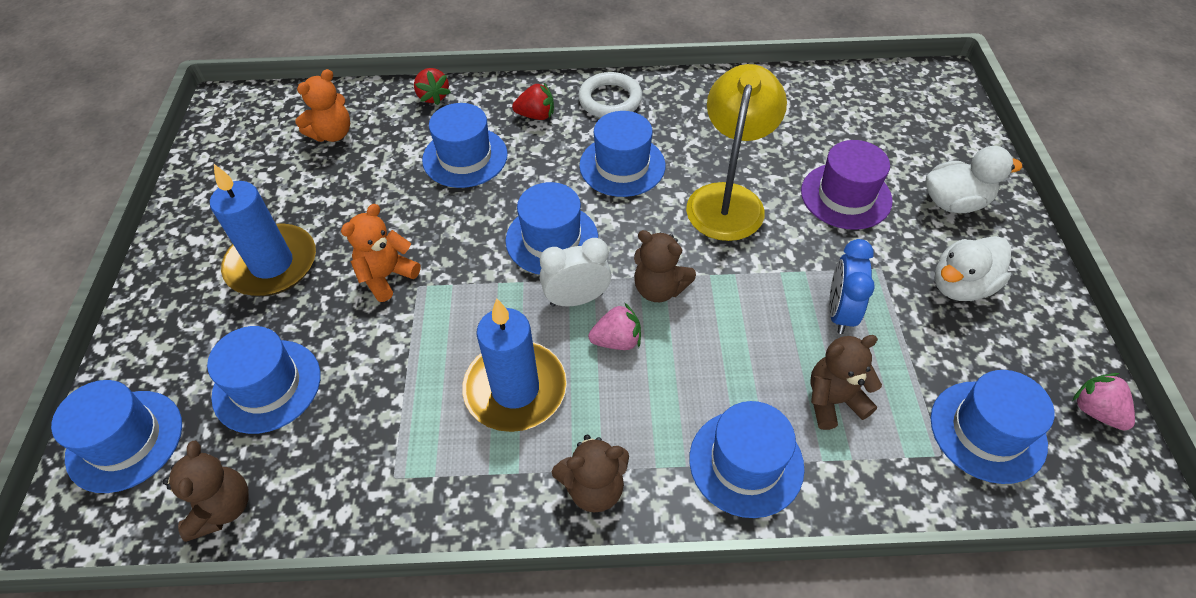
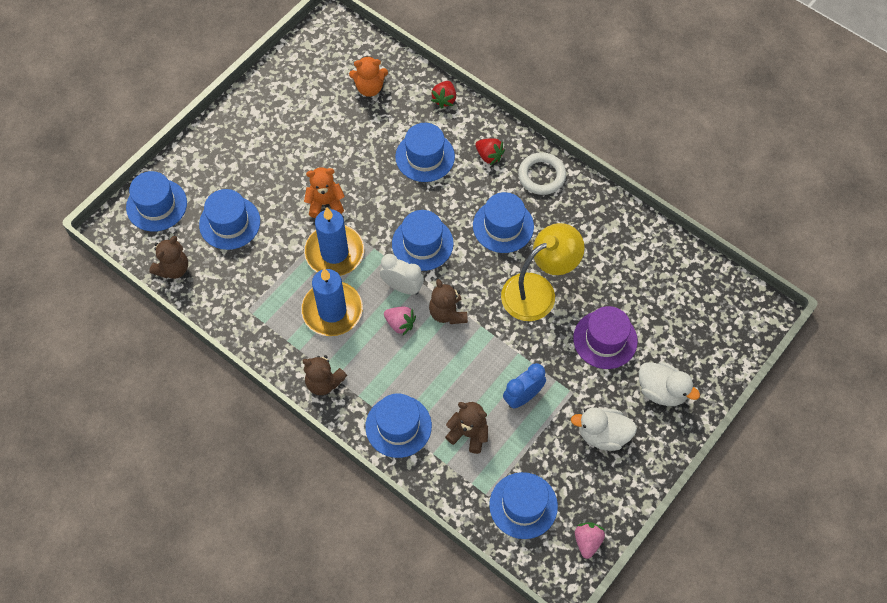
camera: 40 degrees right, 10 degrees up
blue candle [210,164,316,296] -> blue candle moved to [304,207,364,276]

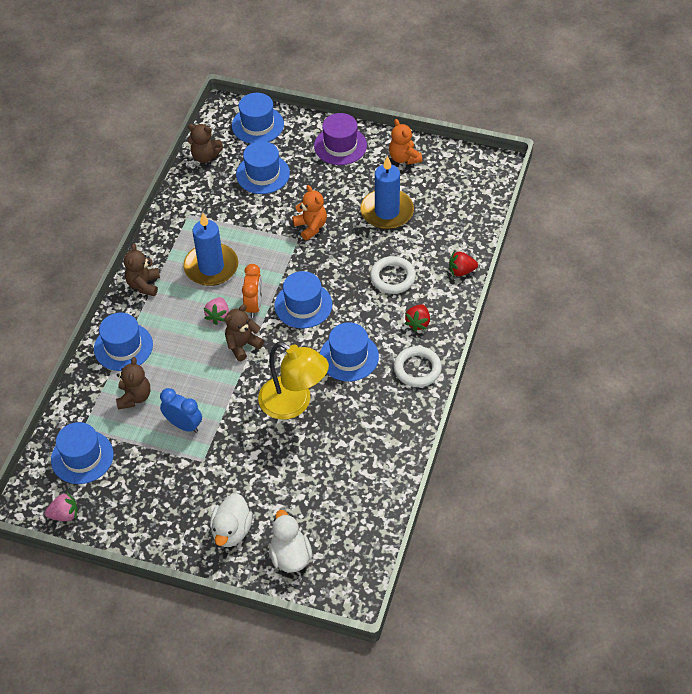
camera: 70 degrees right, 10 degrees down
blue candle [304,207,364,276] -> blue candle moved to [360,156,414,229]
orange teddy bear [349,56,388,97] -> orange teddy bear moved to [389,119,422,165]
white clock [380,254,424,295] -> orange clock [242,264,262,318]
blue hat [395,123,455,182] -> white ring [370,256,416,294]
white duck [571,407,637,451] -> white duck moved to [269,510,312,573]
purple hat [573,306,638,369] -> purple hat moved to [314,113,367,165]

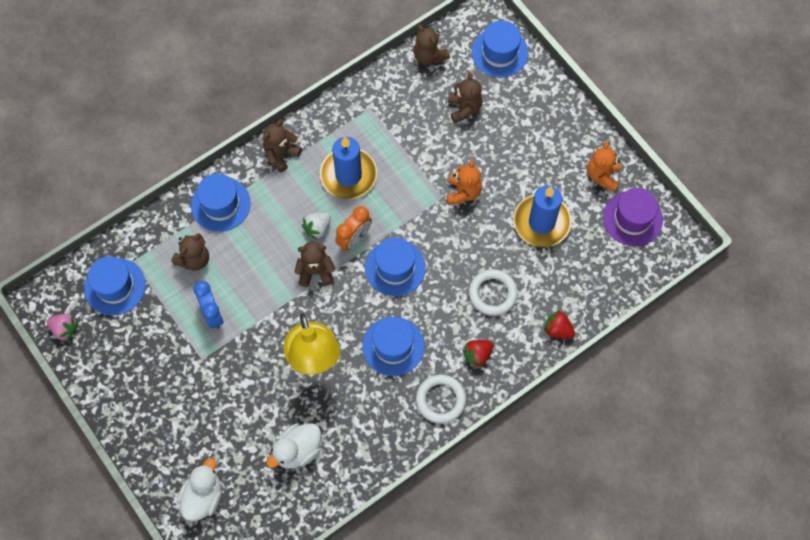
camera: 35 degrees right, 15 degrees up
pink strawberry [204,297,229,325] -> white strawberry [302,212,331,240]
white duck [210,493,253,547] -> white duck moved to [266,423,321,469]
blue hat [236,141,290,194] -> brown teddy bear [448,72,482,123]
purple hat [314,113,367,165] -> purple hat moved to [603,188,663,246]

